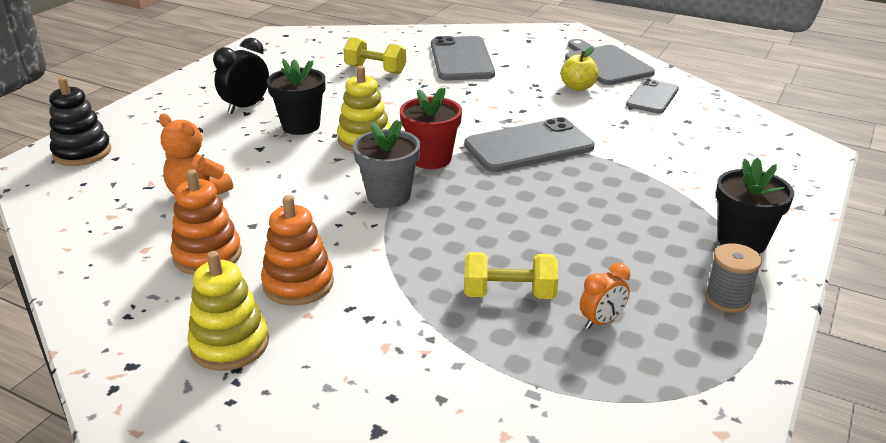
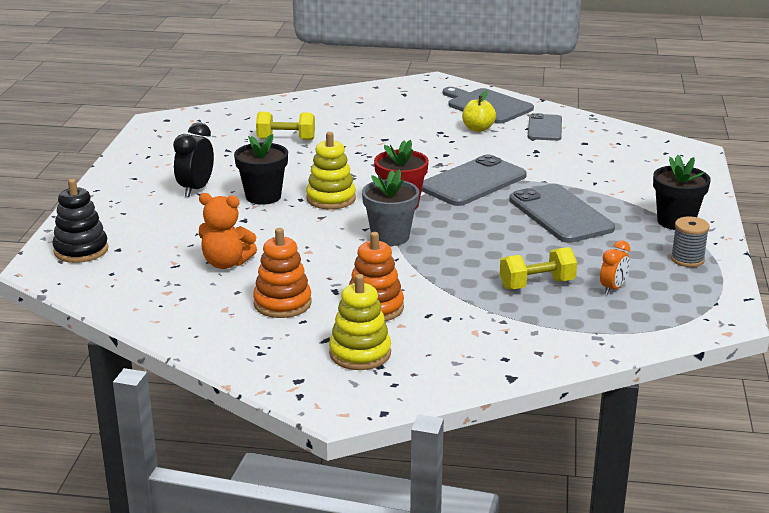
camera: 20 degrees left, 5 degrees down
grey phone [431,36,495,80] -> grey phone moved to [509,184,615,243]

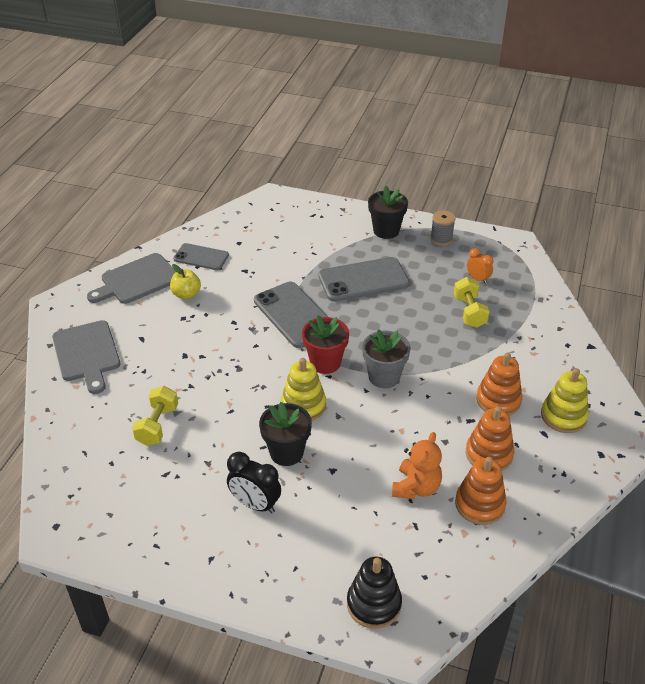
camera: 80 degrees left, 15 degrees up
none -> grey cutting board [52,320,120,394]
none -> orange stacking toy [455,457,507,525]

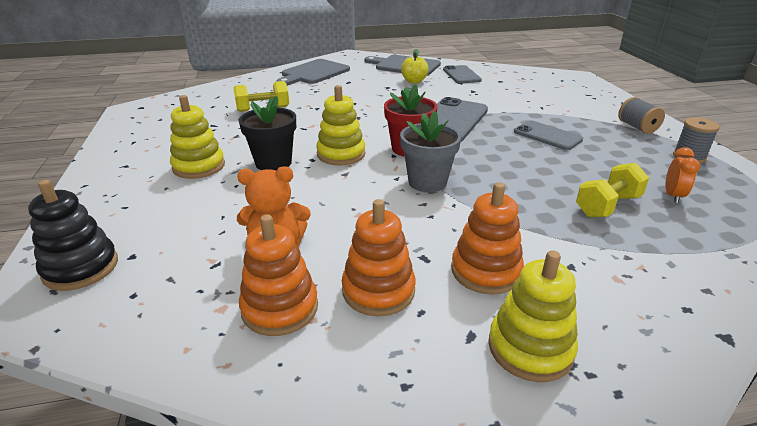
camera: 60 degrees right, 10 degrees down
black clock [227,452,281,514] -> yellow stacking toy [170,95,225,179]
grey phone [318,257,410,302] -> grey phone [514,120,583,150], size x0.62
black flower pot [368,186,408,239] -> grey spool [618,97,665,134]

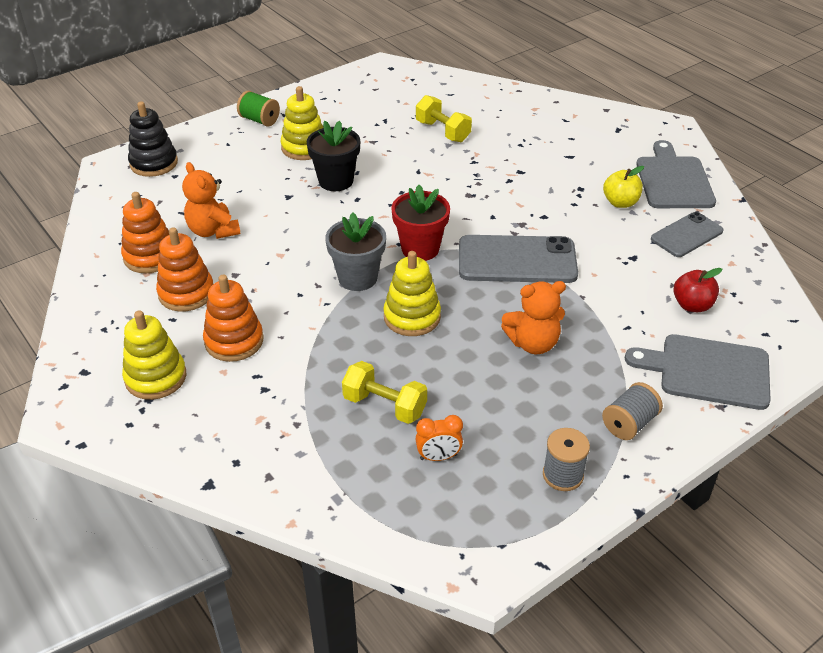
camera: 65 degrees right, 10 degrees up
grey cutting board [277,59,350,86] -> grey cutting board moved to [625,334,771,410]
yellow stacking toy [316,85,365,165] -> yellow stacking toy moved to [383,251,441,336]
grey phone [514,120,583,150] -> orange teddy bear [501,281,566,354]
none -> green spool [237,91,280,127]
none -> red apple [673,268,722,312]

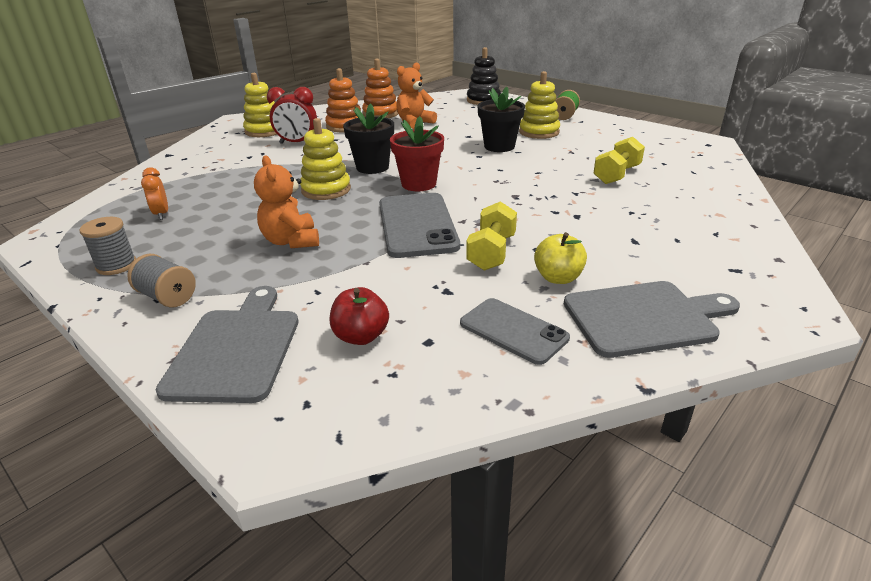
camera: 80 degrees right, 10 degrees down
orange stacking toy [203,275,263,362] -> red clock [267,87,317,144]
grey flower pot [325,212,386,291] -> black flower pot [343,103,394,174]
yellow dumbbell [342,361,427,424] -> yellow dumbbell moved to [466,201,517,271]

